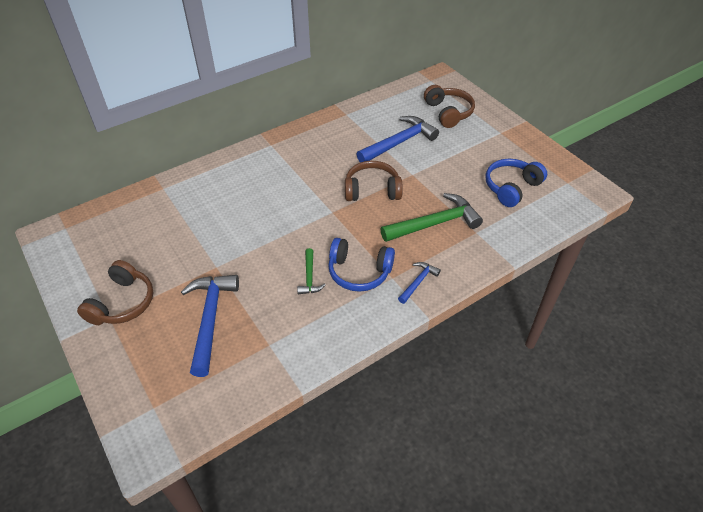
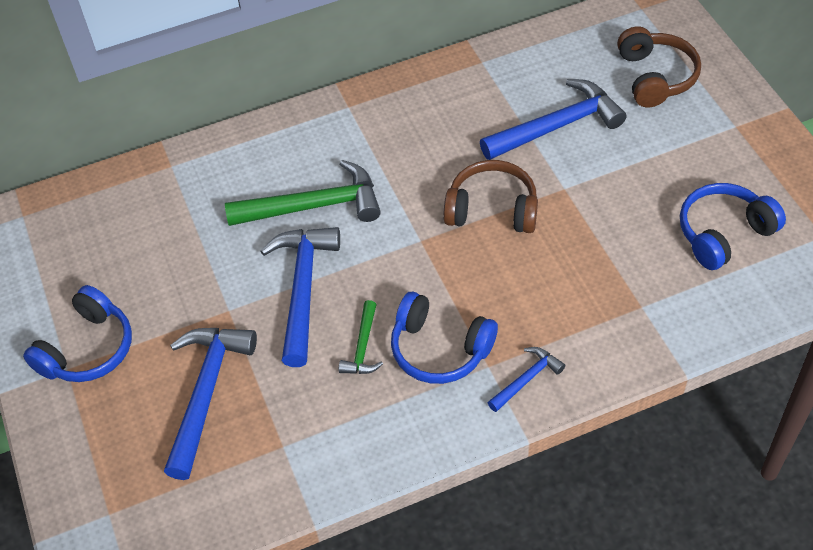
camera: 15 degrees right, 5 degrees up
brown headphones [77,260,153,325] -> blue headphones [23,285,132,382]
green hammer [381,193,483,242] -> green hammer moved to [225,160,381,226]
none -> blue hammer [260,227,340,367]

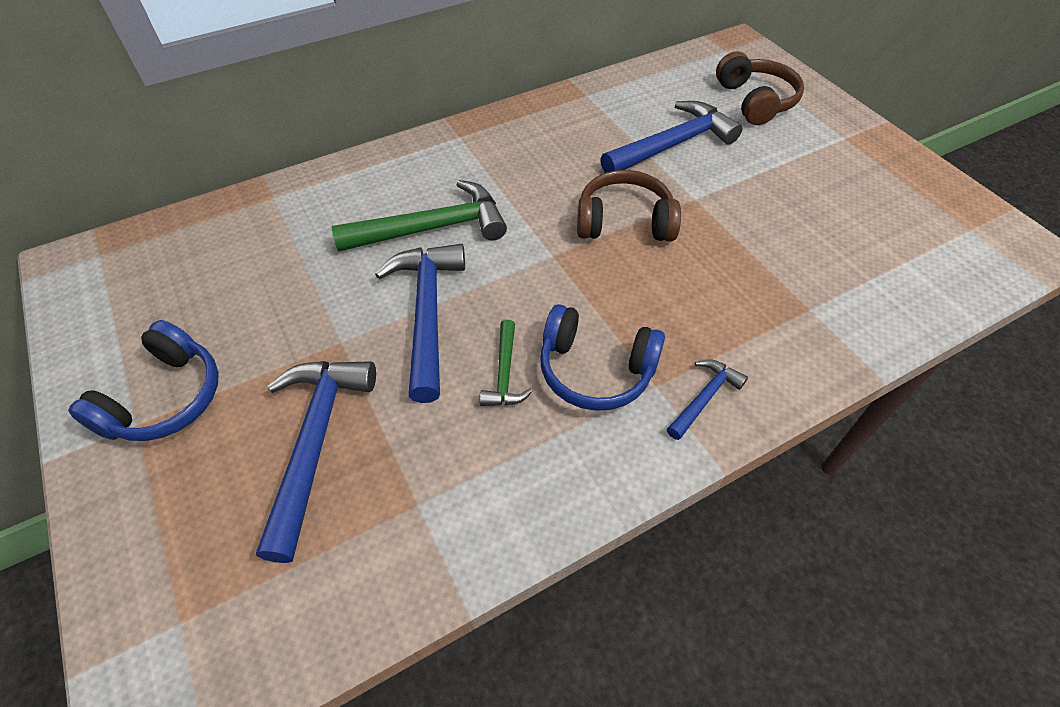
camera: 10 degrees left, 0 degrees up
blue headphones [680,183,786,270] -> none

